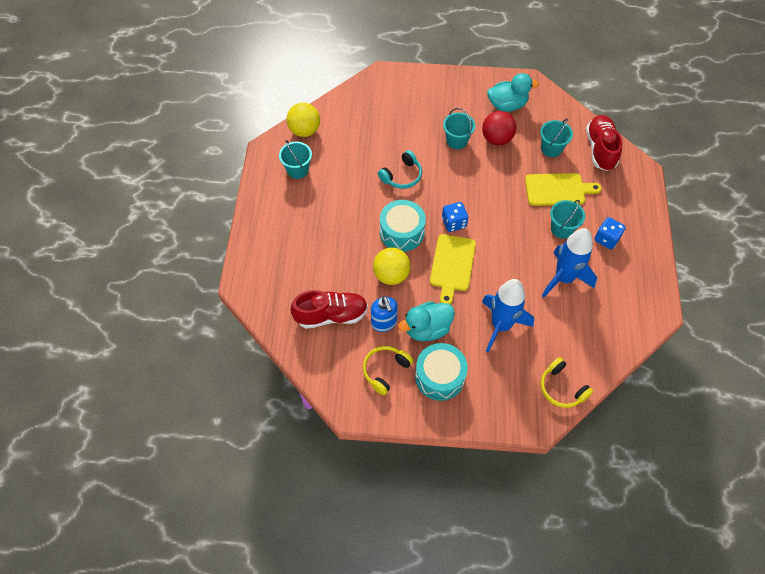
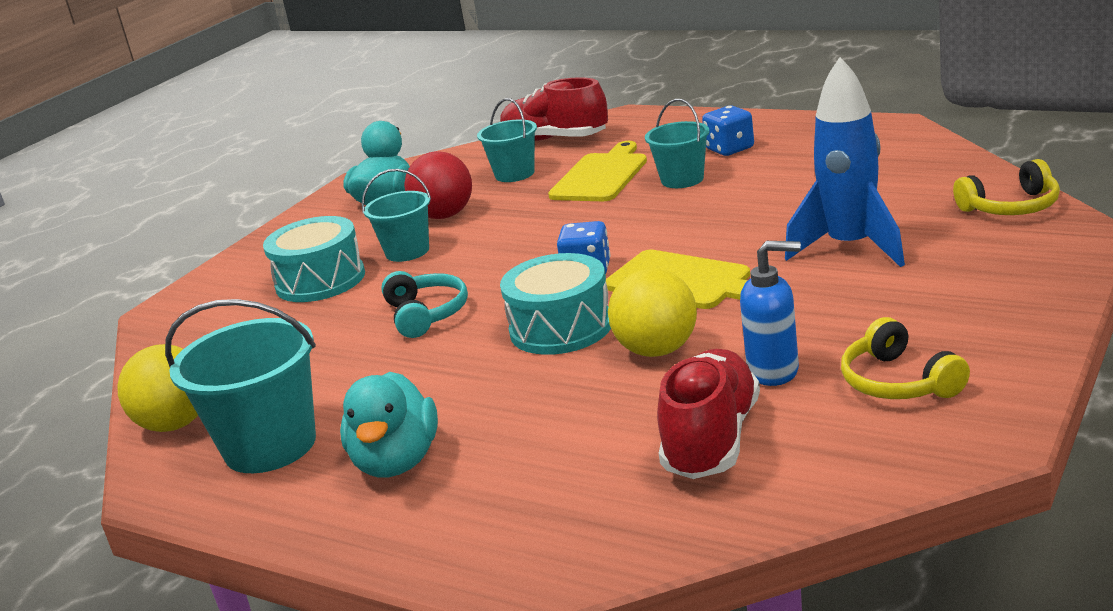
camera: 60 degrees left, 35 degrees down
turquoise bucket [279,140,312,179] -> turquoise bucket [165,299,316,473], size x1.62
turquoise duck [398,301,455,341] -> turquoise duck moved to [340,372,438,478]
turquoise drum [415,343,468,401] -> turquoise drum moved to [263,216,365,302]
blue rocket [542,228,597,297] -> none

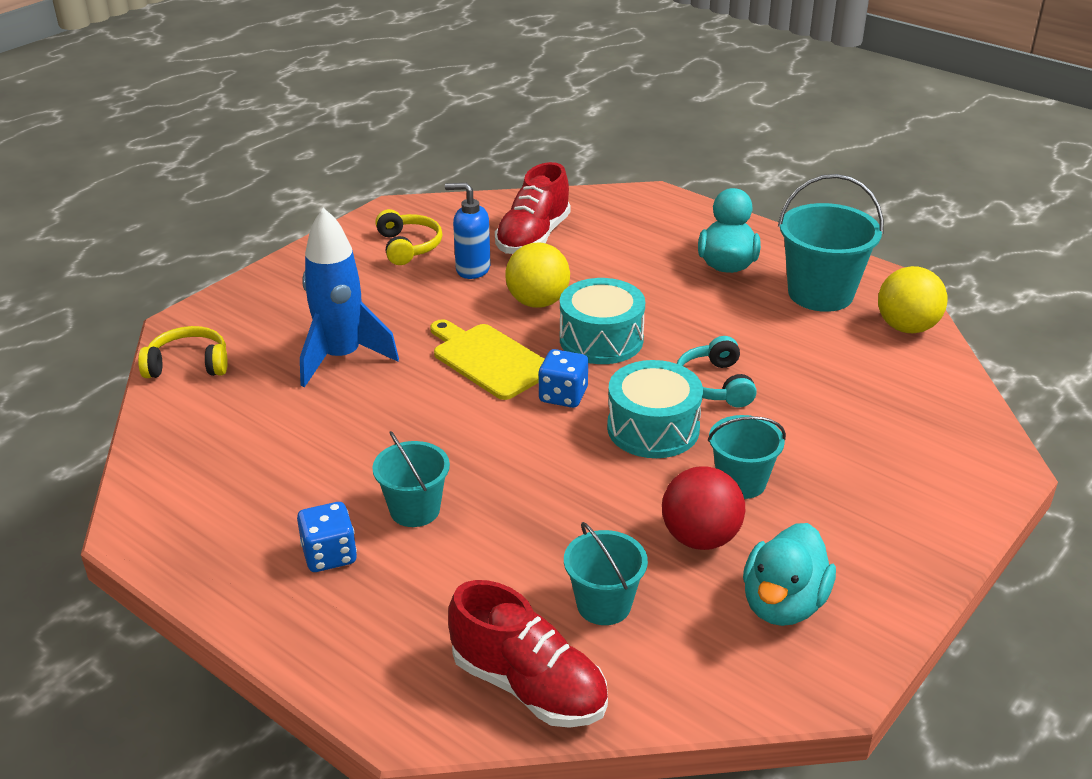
camera: 175 degrees left, 10 degrees up
turquoise drum [263,216,365,302] -> turquoise drum moved to [607,360,703,458]
yellow cutting board [548,141,647,201] -> none

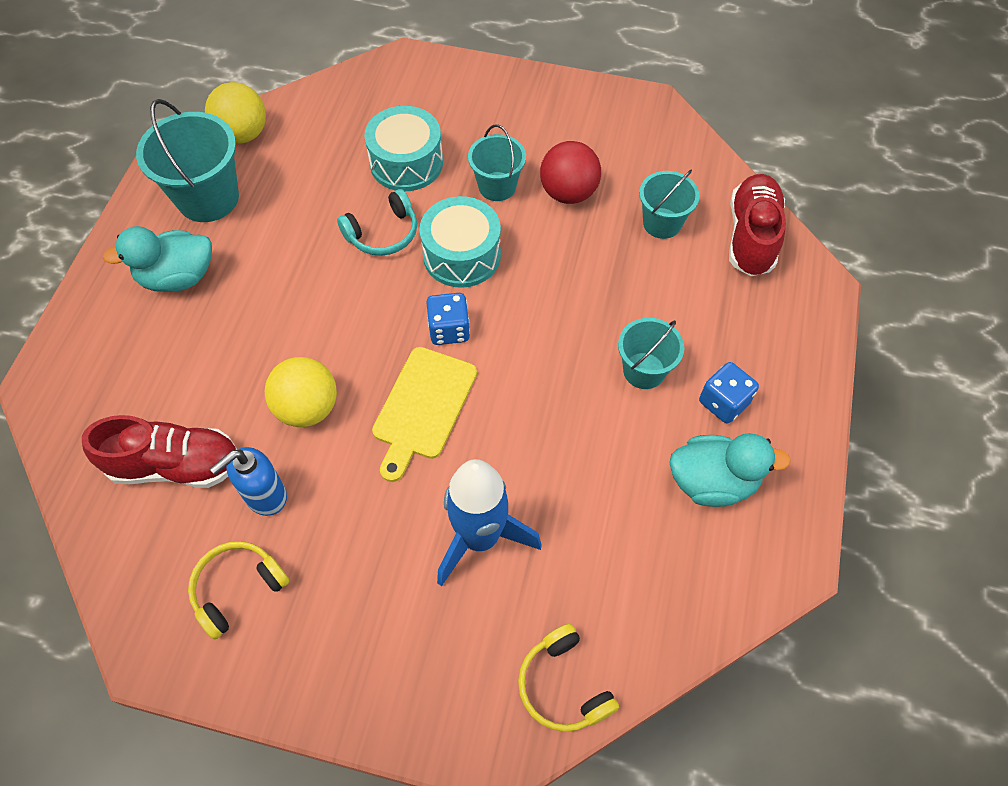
camera: 115 degrees left, 25 degrees up
blue soap dispenser [445,183,491,279] -> blue soap dispenser turned 60 degrees clockwise [210,447,287,516]
turquoise drum [560,278,645,364] -> turquoise drum moved to [364,106,443,191]
turquoise duck [743,523,836,626] -> turquoise duck moved to [669,433,791,507]

